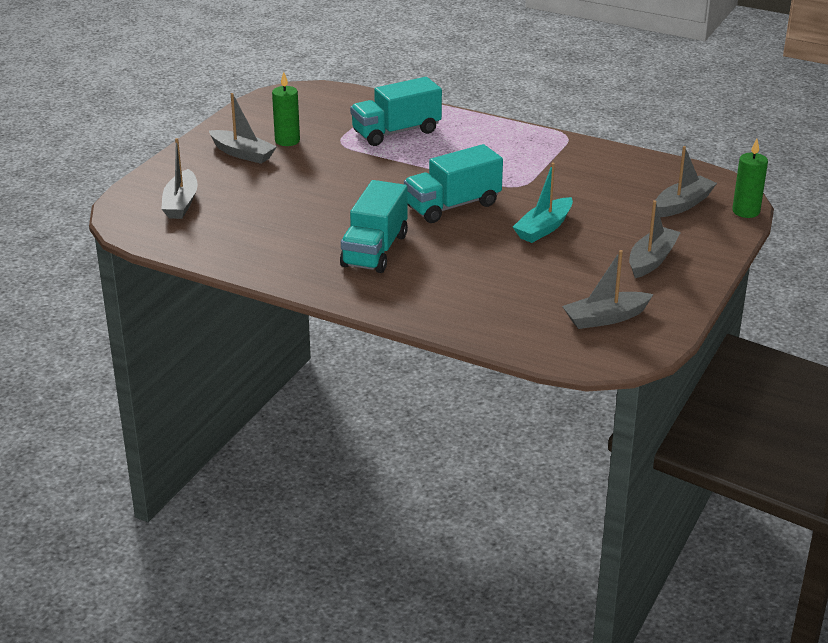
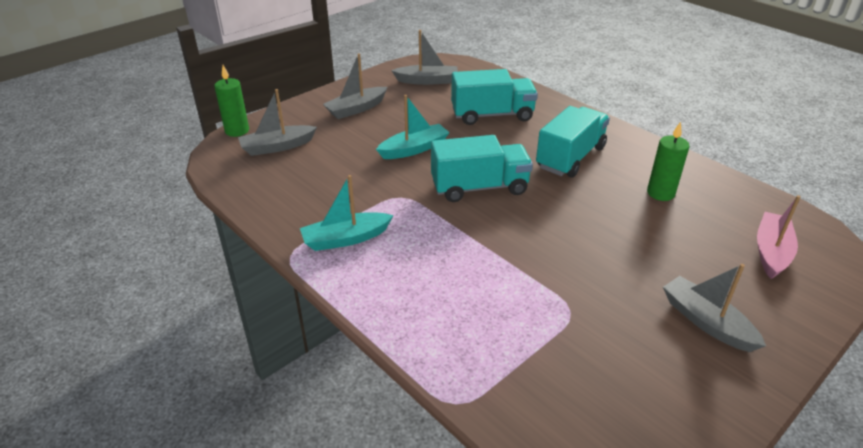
camera: 160 degrees left, 5 degrees up
grey boat [161,138,198,219] -> pink boat [757,195,801,279]
green candle [272,72,300,146] -> green candle moved to [647,122,690,201]
turquoise truck [350,77,442,146] -> turquoise truck moved to [451,69,538,125]
none -> turquoise boat [300,175,394,251]

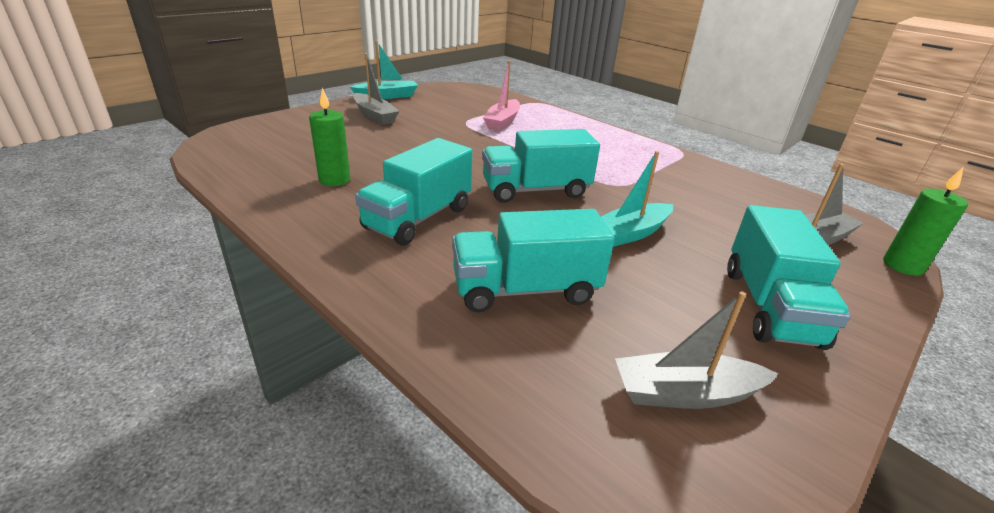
camera: 175 degrees right, 5 degrees down
turquoise boat [300,175,394,251] -> turquoise boat moved to [350,41,418,99]
grey boat [323,54,387,119] -> turquoise truck [727,205,851,350]
pink boat [757,195,801,279] -> pink boat moved to [483,61,520,131]

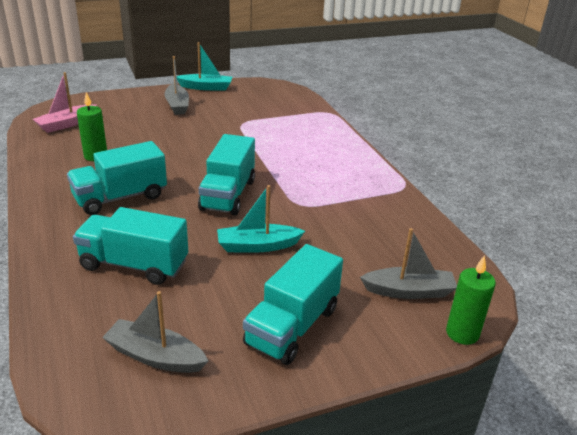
camera: 25 degrees right, 0 degrees up
turquoise truck [482,129,600,203] -> turquoise truck turned 90 degrees counterclockwise [198,134,255,216]
pink boat [483,61,520,131] -> pink boat moved to [33,72,97,133]

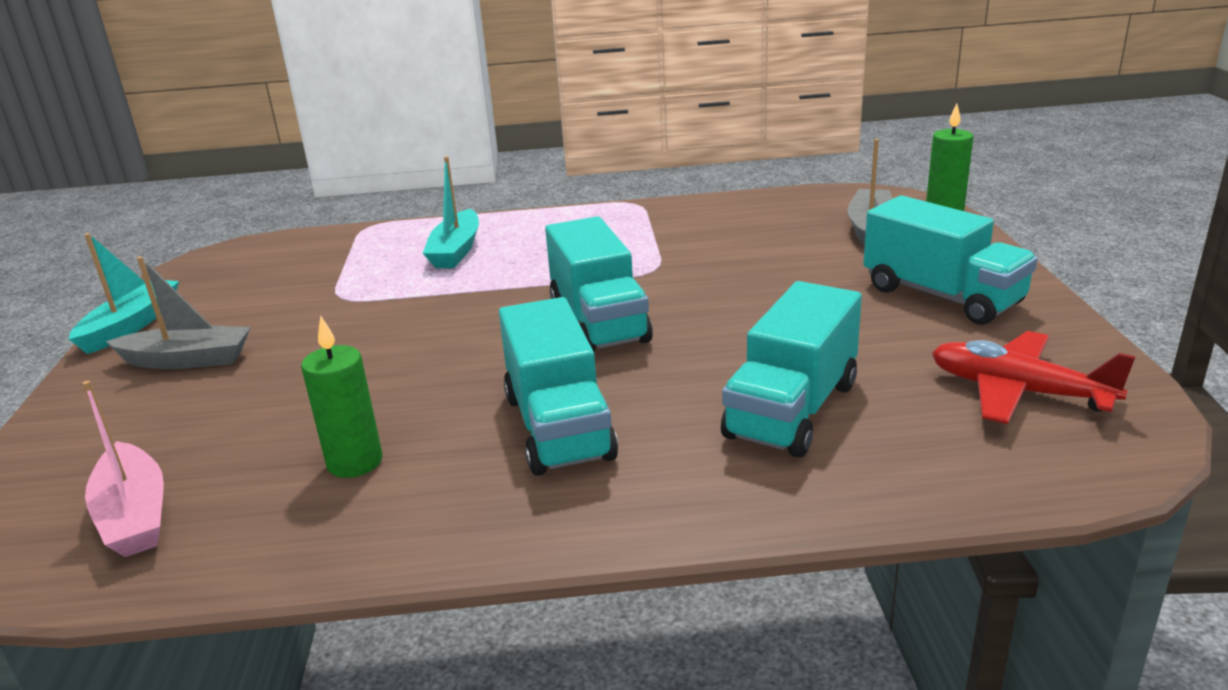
camera: 70 degrees left, 5 degrees down
grey boat [102,291,208,373] -> red plane [932,331,1136,424]
turquoise truck [198,134,255,216] -> turquoise truck turned 45 degrees clockwise [545,216,653,352]
turquoise boat [217,185,305,253] -> turquoise boat moved to [423,156,479,268]

